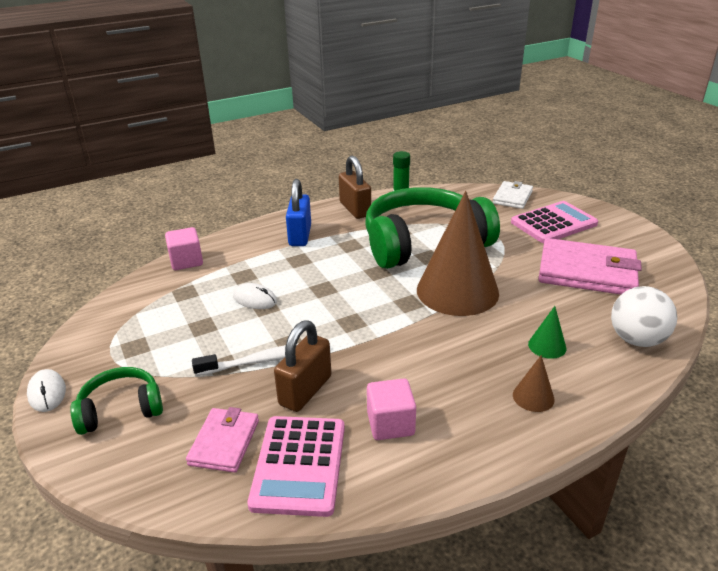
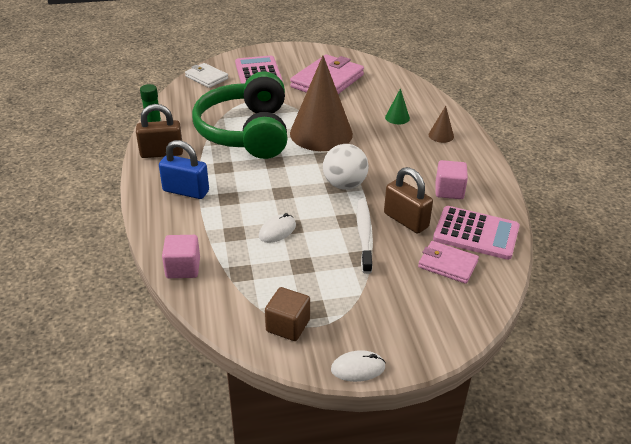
camera: 75 degrees left, 5 degrees up
green headphones [70,367,163,435] -> none
white ball [611,286,677,347] -> white ball moved to [323,144,369,190]
none -> brown cube [265,287,310,341]

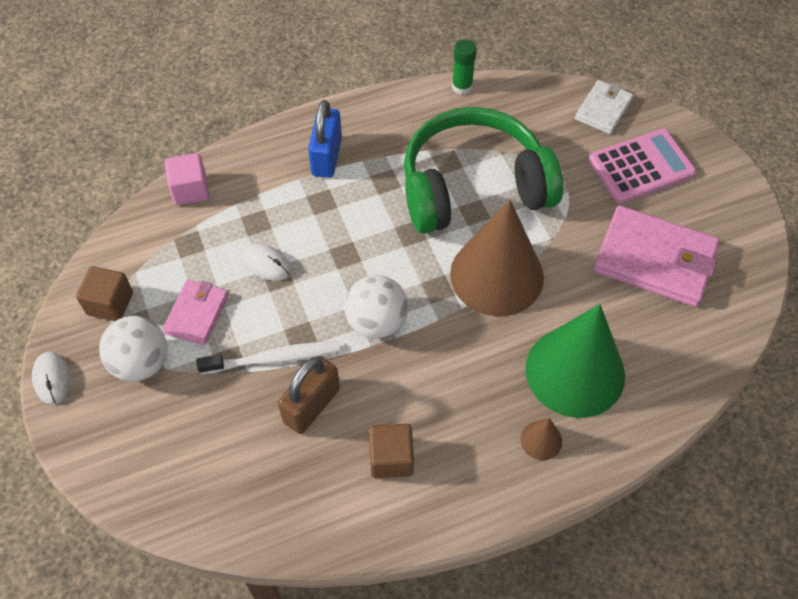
camera: 80 degrees right, 20 degrees up
brown padlock [136,104,183,158] -> none
green cone [385,88,410,124] -> green cone [525,304,625,418], size x2.48
pink wallet [418,241,479,284] -> pink wallet moved to [162,280,229,345]
pink calculator [433,206,520,260] -> none
pink cube [436,160,468,199] -> brown cube [369,424,414,478]
none -> white ball [99,316,168,381]

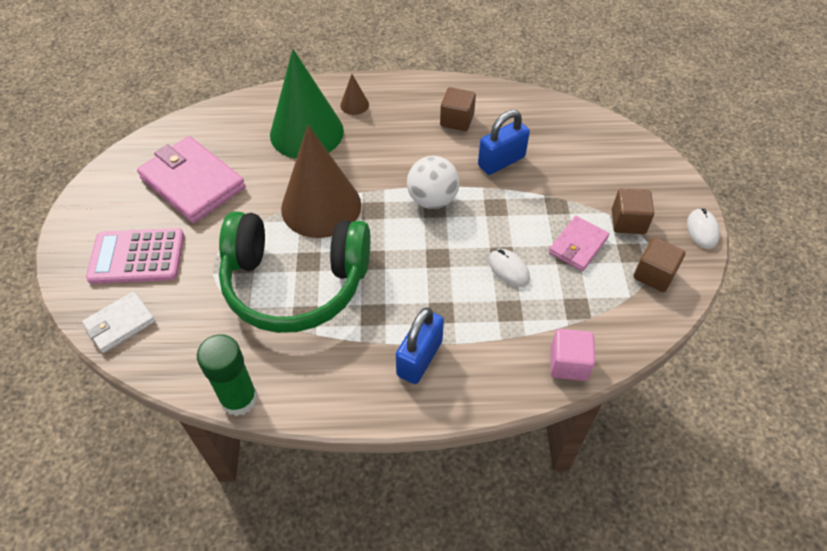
camera: 160 degrees left, 5 degrees down
white ball [99,316,168,381] -> brown cube [612,189,654,234]
white toothbrush [196,341,340,374] -> none
brown padlock [278,356,340,434] -> blue padlock [478,110,530,175]
green glue stick [452,39,477,95] -> green glue stick [197,334,258,416], size x1.52

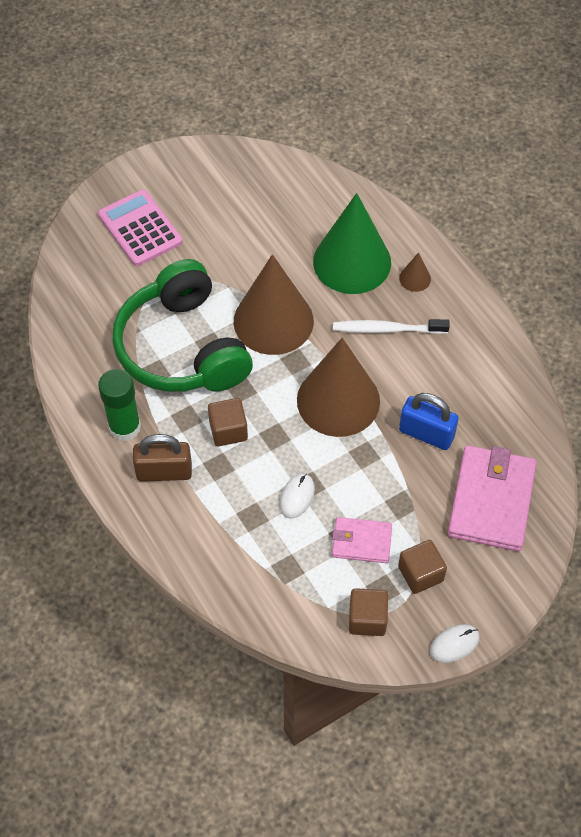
camera: 60 degrees right, 5 degrees up
white wallet [82,291,156,353] -> none
pink wallet [137,136,246,223] -> pink wallet moved to [448,445,537,551]
green glue stick [197,334,258,416] -> green glue stick moved to [98,369,141,441]
blue padlock [396,307,444,384] -> brown padlock [133,434,192,482]
white ball [407,156,460,209] -> brown cone [297,338,380,437]
brown cube [440,87,476,131] -> brown cube moved to [208,398,248,446]
pink cube [550,329,595,381] -> none
none -> white toothbrush [333,319,450,334]

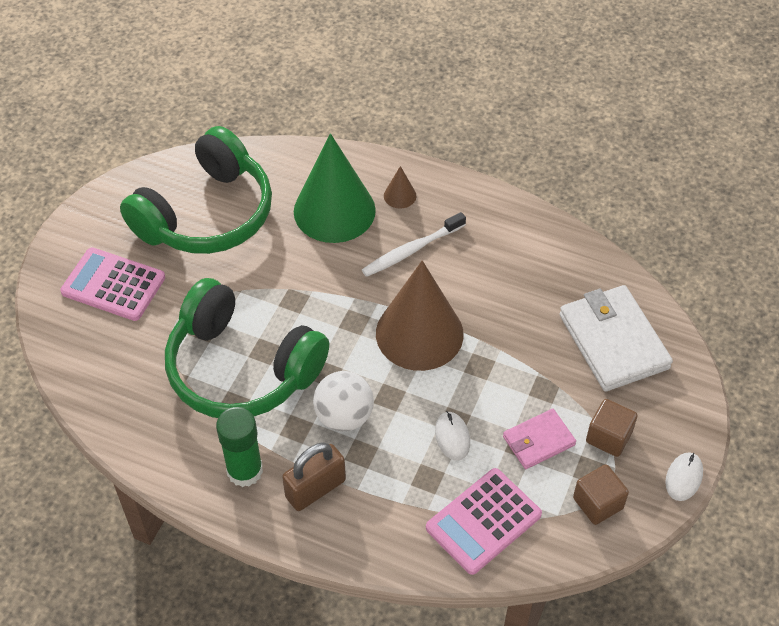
camera: 35 degrees left, 5 degrees down
brown cube [208,398,248,446] -> white ball [313,371,374,432]
brown cone [234,254,314,355] -> none
blue padlock [399,393,459,450] -> none
pink wallet [448,445,537,551] -> white wallet [559,285,673,391]
none -> green headphones [120,126,272,254]
none -> pink calculator [426,468,542,575]

